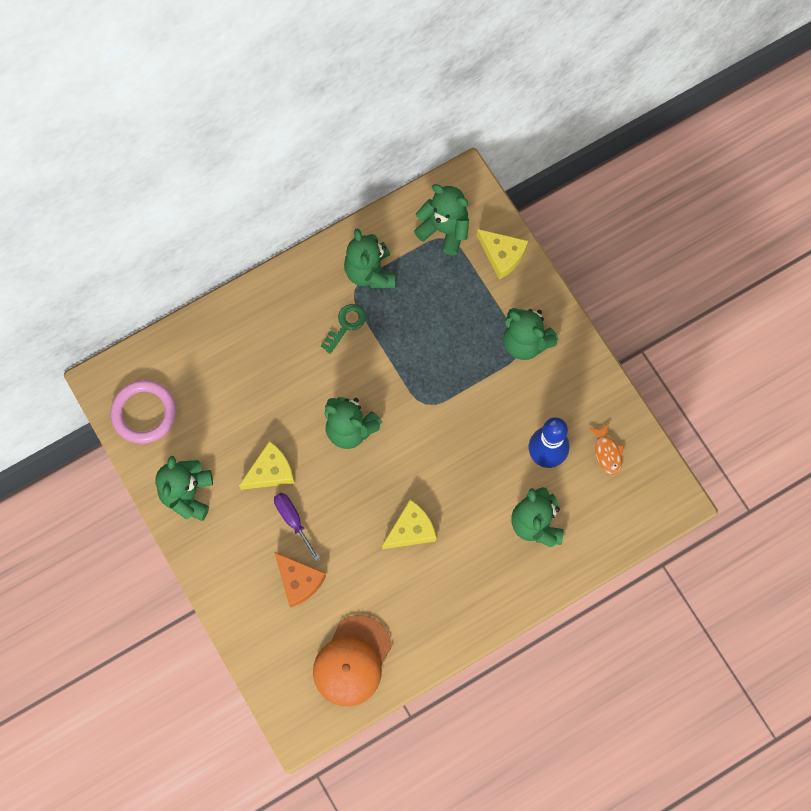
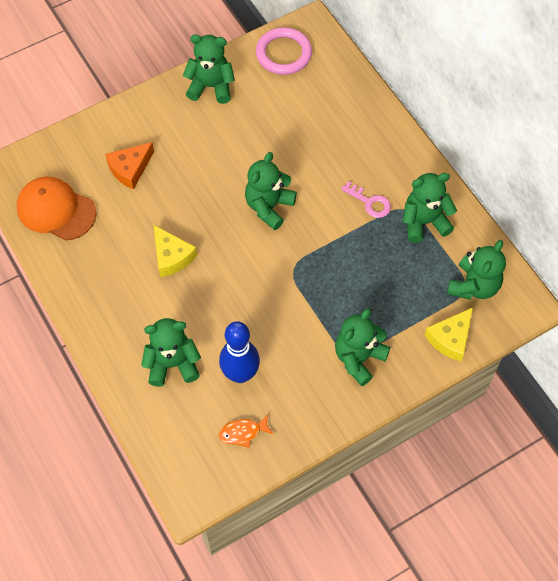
camera: 90 degrees right, 10 degrees down
yellow cheese [239,441,295,490] -> none
purple screwdriver [274,493,320,561] -> none
green key [321,304,366,354] -> pink key [341,181,391,218]

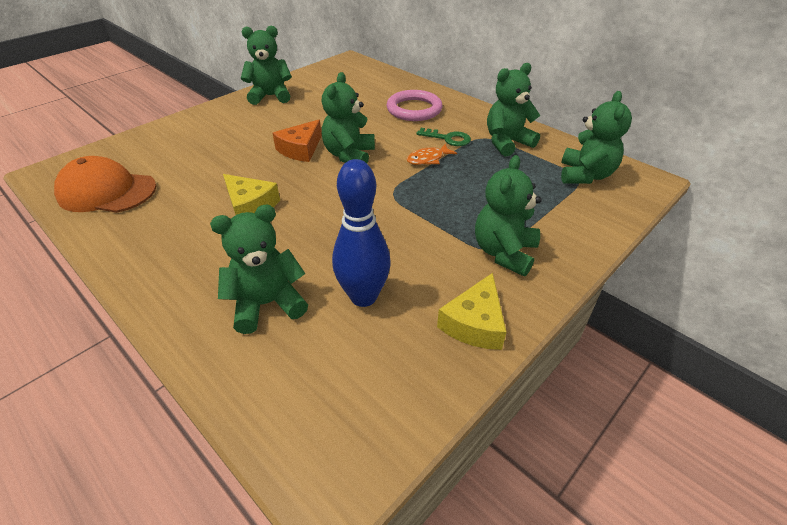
camera: 15 degrees left, 20 degrees down
orange cheese [105,142,154,190] -> orange cheese moved to [273,120,322,162]
orange fish [219,414,273,448] -> orange fish moved to [406,144,457,165]
pink ring [256,27,312,75] -> pink ring moved to [387,90,443,121]
pink key [341,181,391,218] -> green key [416,128,471,146]
yellow cheese [425,308,473,361] -> yellow cheese moved to [437,273,506,350]

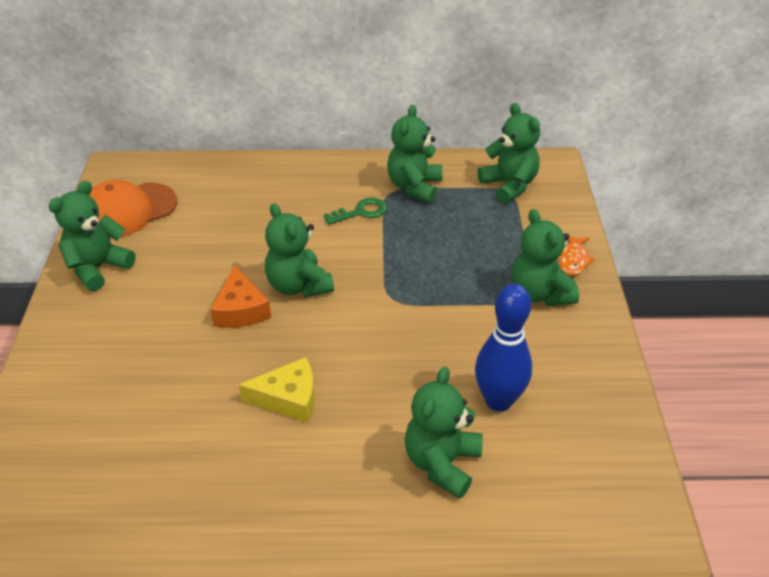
camera: 45 degrees left, 0 degrees up
orange cap [54,156,156,213] -> orange cap moved to [89,180,177,239]
pink ring [387,90,443,121] -> none
orange fish [406,144,457,165] -> orange fish moved to [559,235,595,275]
yellow cheese [437,273,506,350] -> none

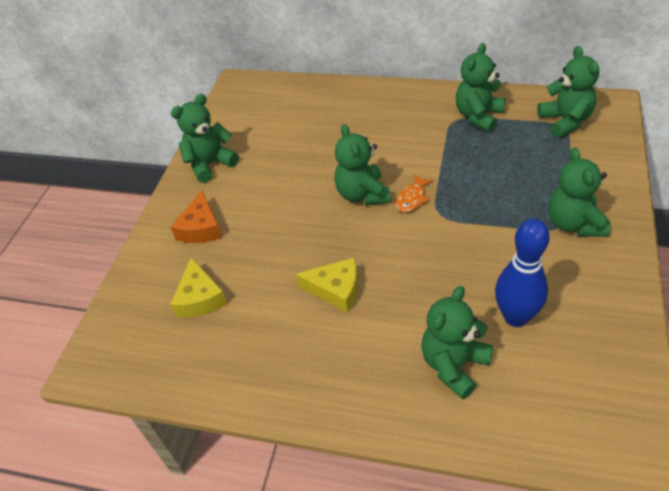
camera: 20 degrees right, 5 degrees up
orange cap [89,180,177,239] -> none
orange cheese [210,265,271,328] -> orange cheese moved to [171,190,222,243]
green key [324,198,387,225] -> none
orange fish [559,235,595,275] -> orange fish moved to [396,174,434,213]
none -> yellow cheese [170,257,228,318]

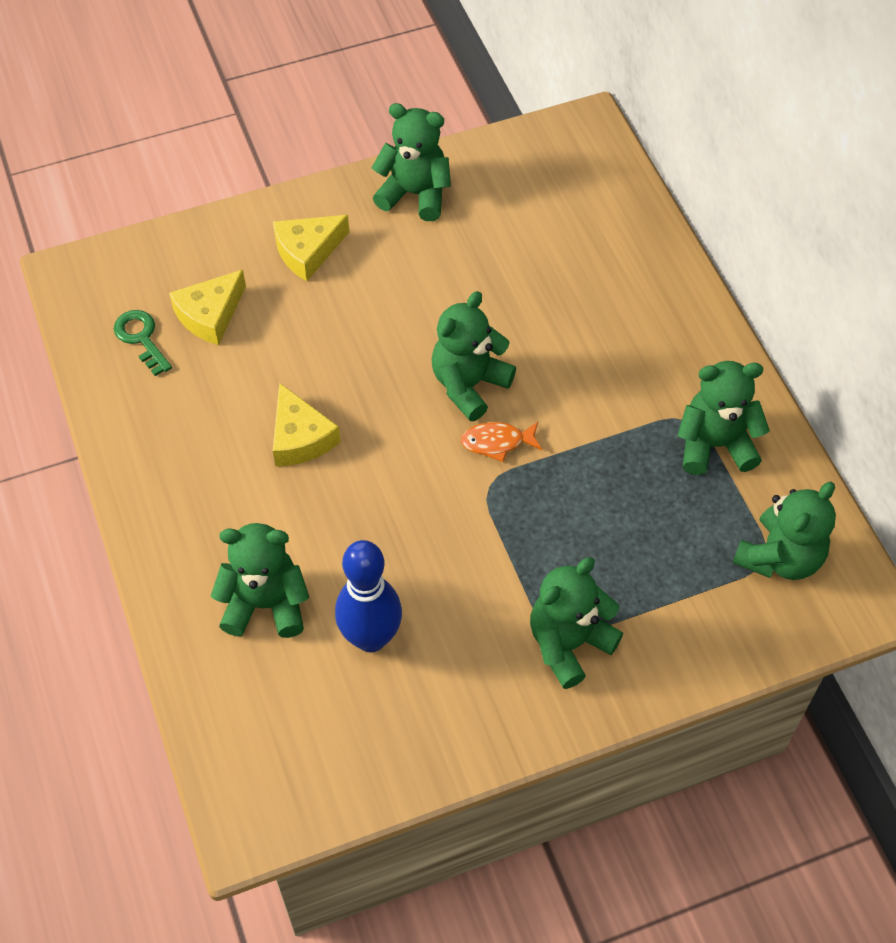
camera: 50 degrees right, 10 degrees up
orange cheese [171,190,222,243] -> yellow cheese [273,215,349,281]
none -> green key [114,310,172,376]

